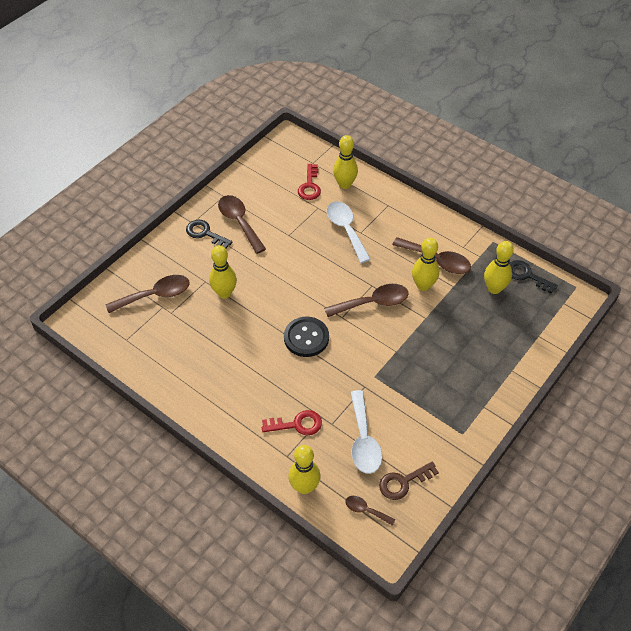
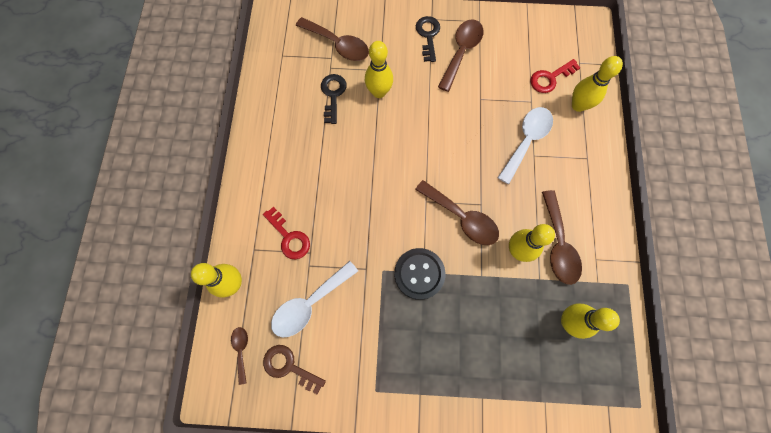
camera: 55 degrees right, 20 degrees up
black button [284,317,329,357] -> black button moved to [394,248,445,300]
black key [510,260,558,294] -> black key moved to [321,74,347,124]

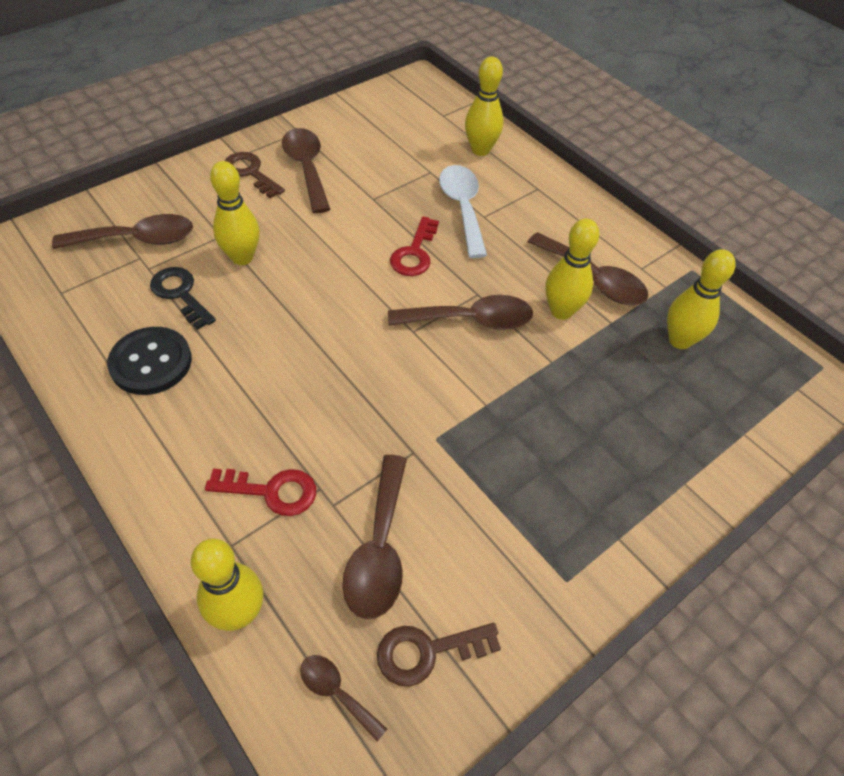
camera: 45 degrees left, 20 degrees down
white spoon [271,261,358,337] -> brown spoon [342,455,407,619]
black button [394,248,445,300] -> black button moved to [107,327,192,395]
black key [416,16,440,62] -> brown key [225,152,285,199]
red key [530,59,581,93] -> red key moved to [390,216,439,276]

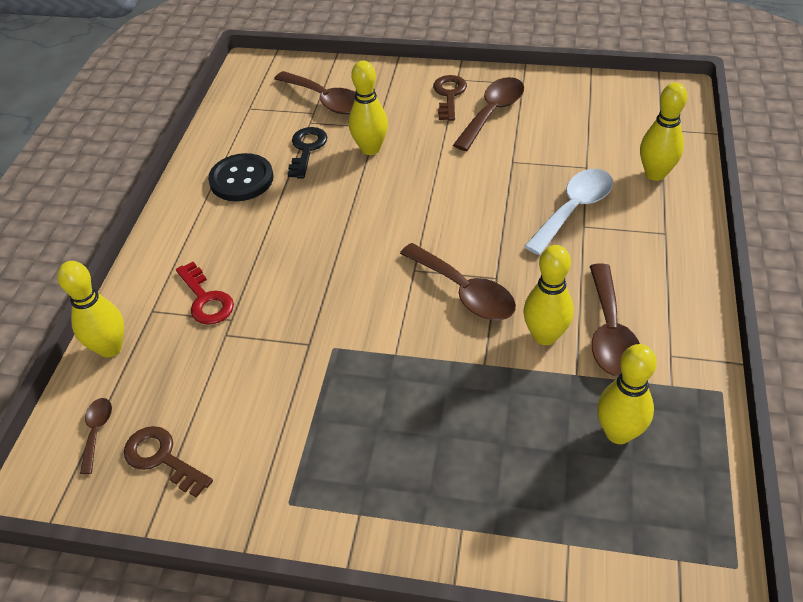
camera: 55 degrees right, 5 degrees down
brown spoon [342,455,407,619] -> none
red key [390,216,439,276] -> none

